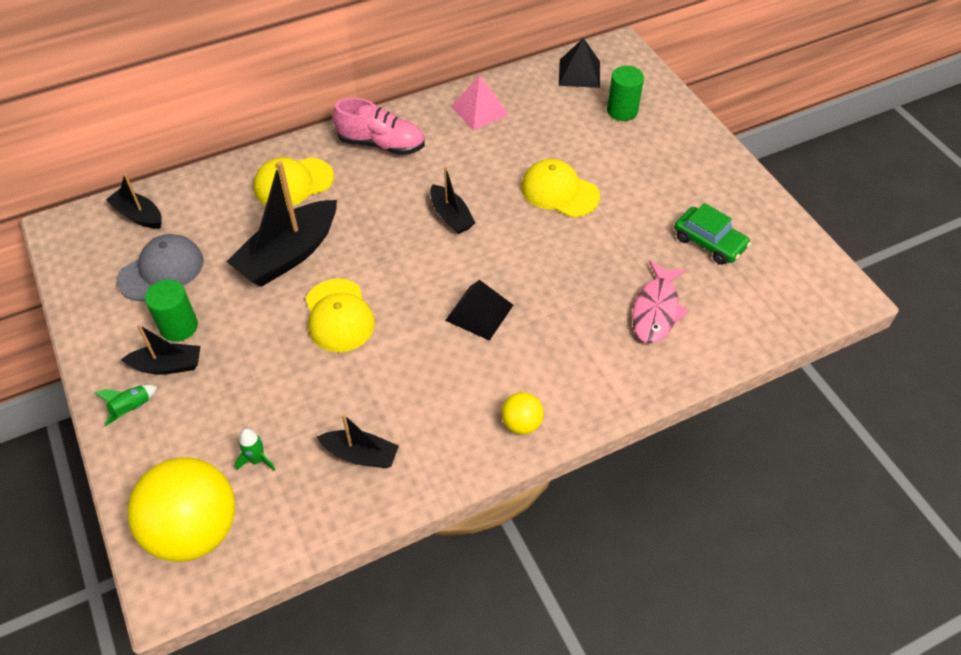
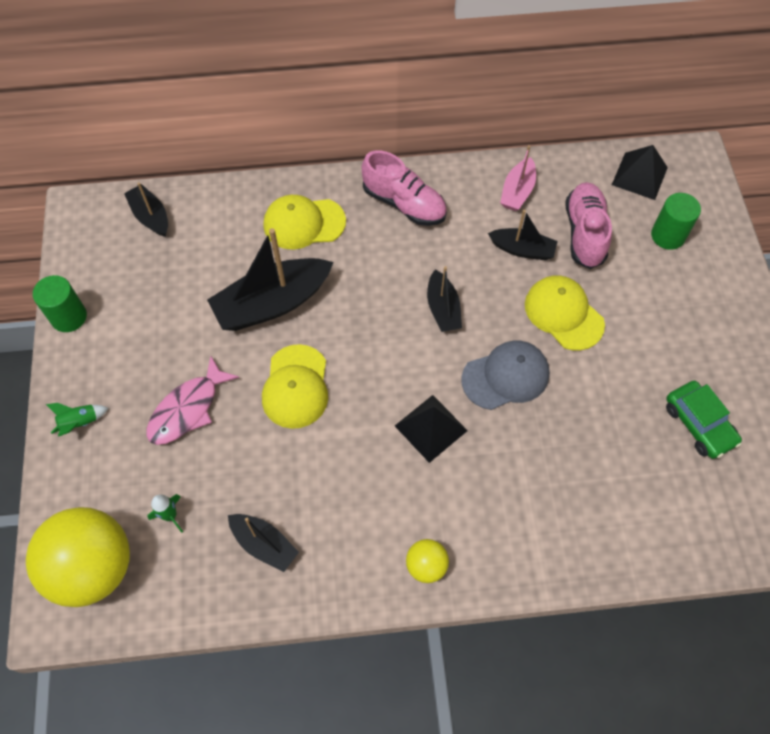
camera: 20 degrees right, 10 degrees up
grey cap [117,234,204,302] -> grey cap moved to [462,341,550,410]
black boat [121,324,200,375] -> black boat moved to [488,210,558,260]
green cylinder [145,280,198,342] -> green cylinder moved to [33,275,87,332]
pink pyramid [451,75,509,130] -> pink boat [500,145,536,211]
pink fish [632,261,689,343] -> pink fish moved to [147,356,239,445]
none -> pink shoe [566,182,612,269]

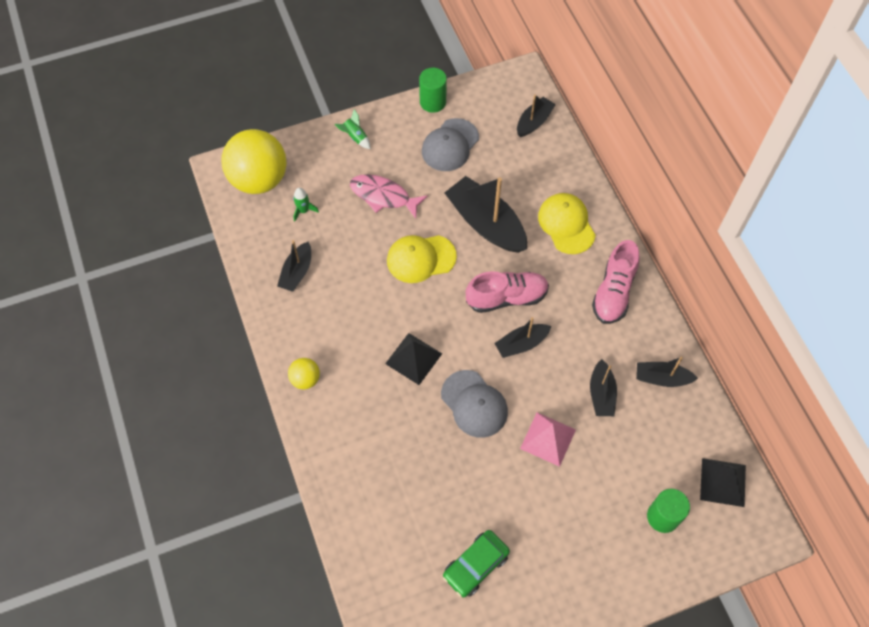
camera: 75 degrees right, 0 degrees up
pink boat [500,145,536,211] -> black boat [636,357,698,387]
yellow cap [525,276,605,351] -> pink pyramid [520,413,576,467]
pink shoe [566,182,612,269] -> pink shoe moved to [466,271,549,313]
none -> grey cap [422,118,479,171]

